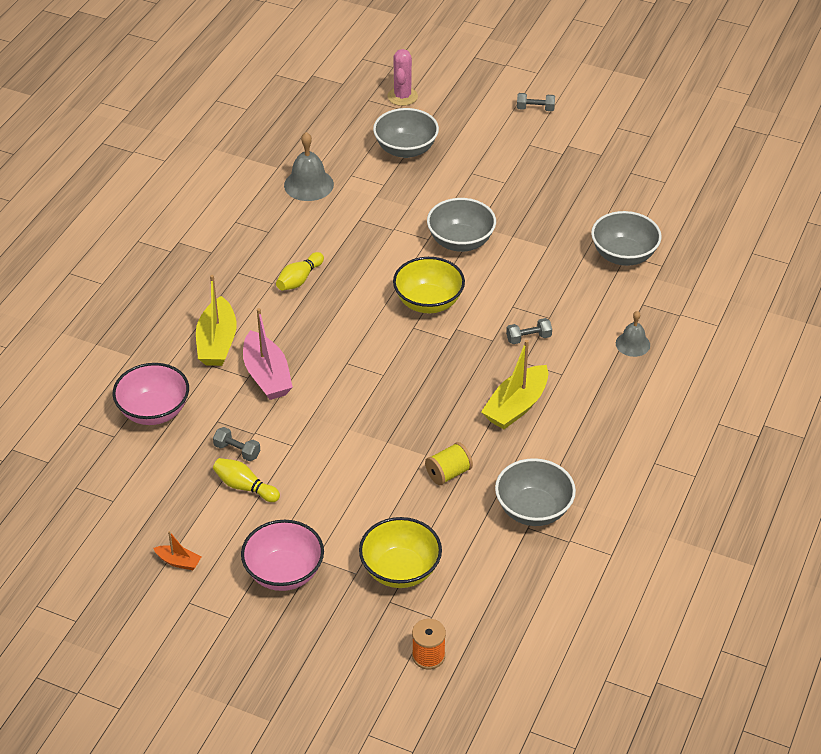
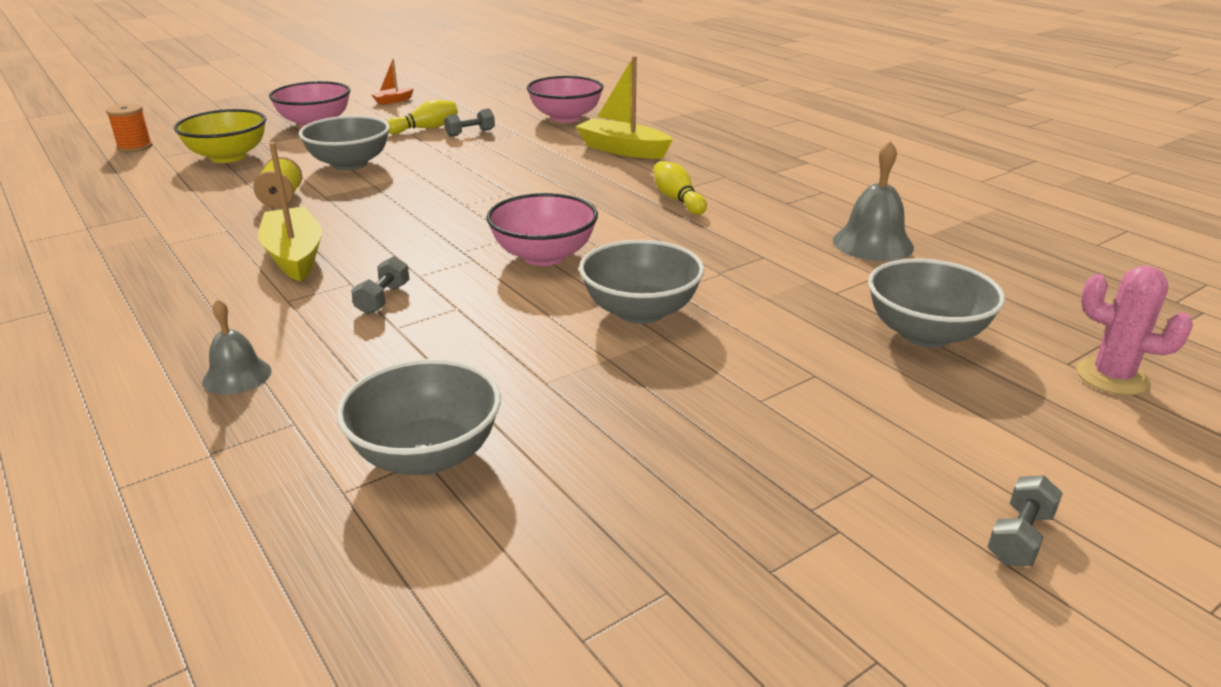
camera: 120 degrees right, 15 degrees down
pink boat [243,308,293,400] -> none
yellow bowl [393,257,465,313] -> pink bowl [486,193,598,266]
grey bowl [495,458,576,526] -> grey bowl moved to [299,115,390,171]

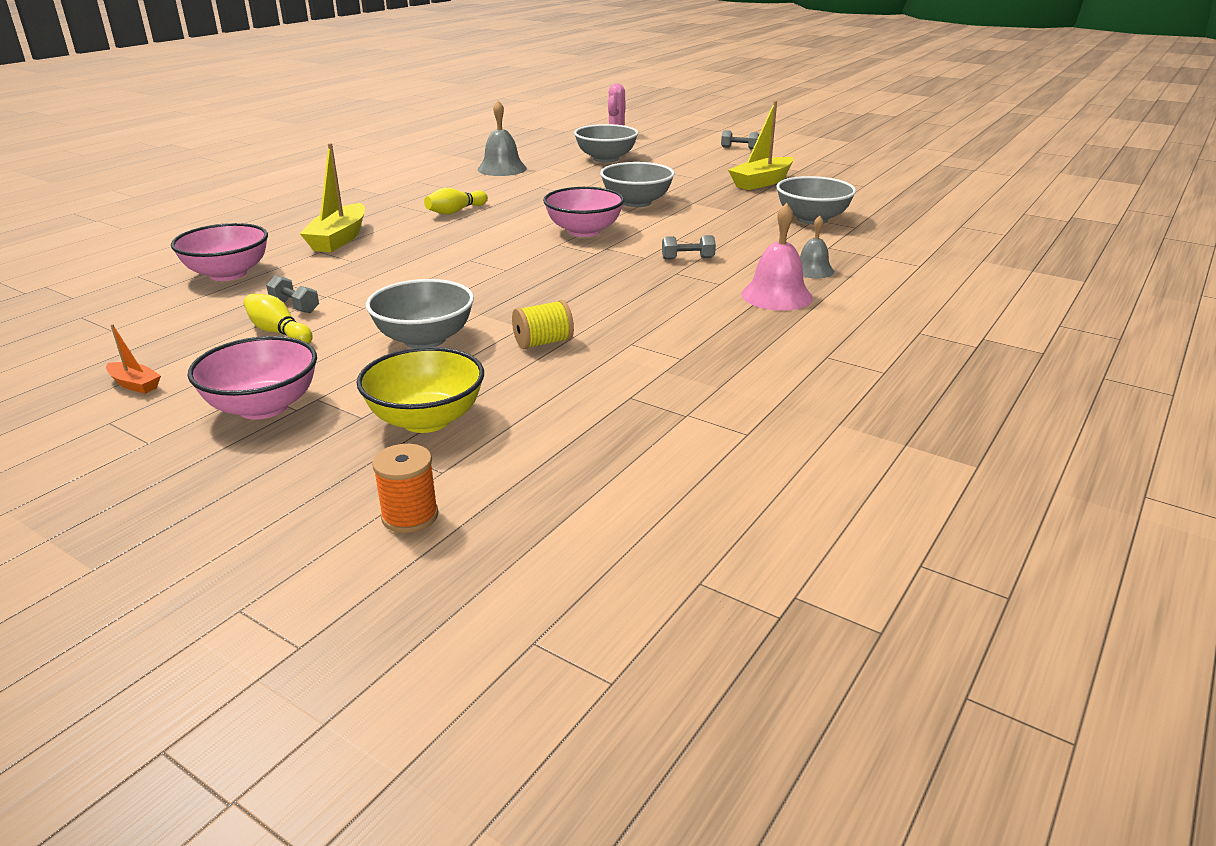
camera: 110 degrees left, 0 degrees up
yellow boat [258,142,322,282] -> yellow boat moved to [728,101,794,190]
none -> pink bell [741,203,813,311]

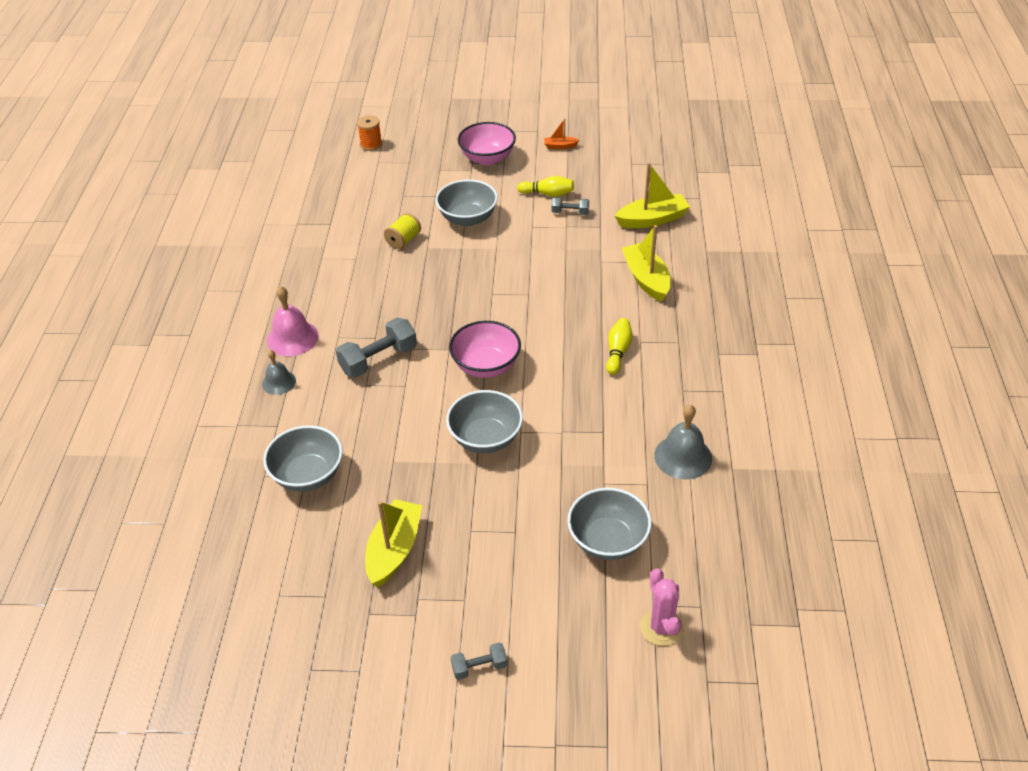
camera: 150 degrees right, 15 degrees up
pink bowl [171,223,268,281] -> yellow boat [615,163,690,228]
yellow bowl [357,347,484,433] -> none
grey dumbbell [662,235,716,260] -> grey dumbbell [336,318,417,378], size x1.84

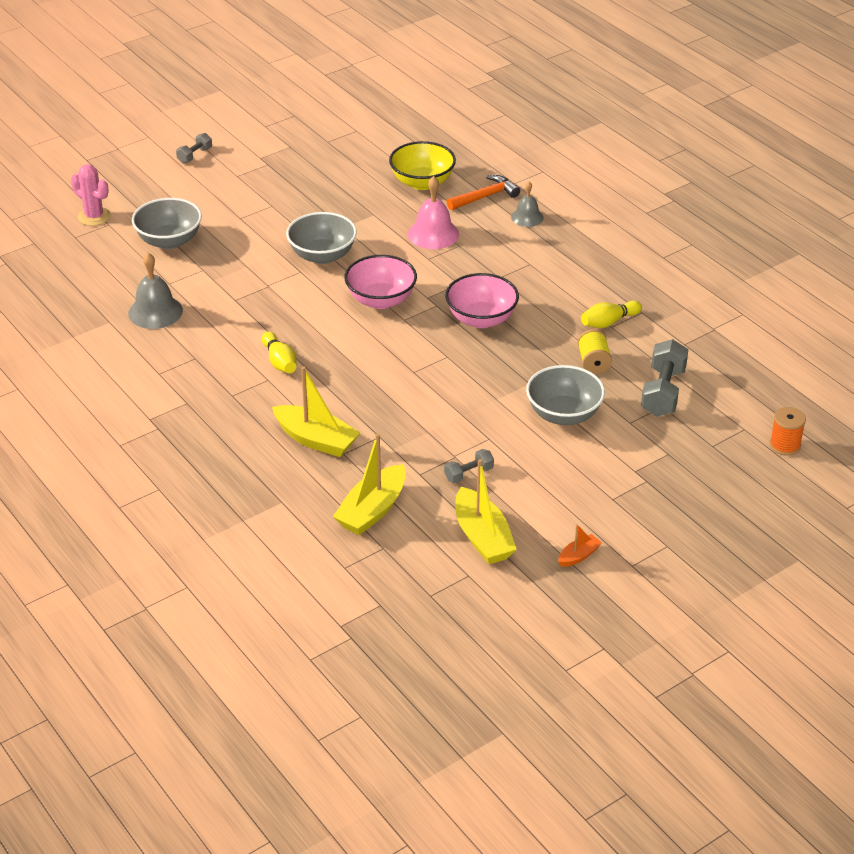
camera: 140 degrees right, 5 degrees down
grey bowl [263,425,343,492] -> yellow bowl [389,141,456,190]
pink bell [267,286,318,356] -> pink bell moved to [408,176,459,249]
grey dumbbell [336,318,417,378] -> grey dumbbell moved to [641,339,688,417]
yellow boat [365,499,423,587] -> yellow boat moved to [455,459,517,564]
pink bowl [458,122,516,165] -> pink bowl moved to [445,273,519,328]
yellow bowling pin [517,176,574,197] -> yellow bowling pin moved to [581,300,642,328]
none -> orange hammer [446,175,520,210]

